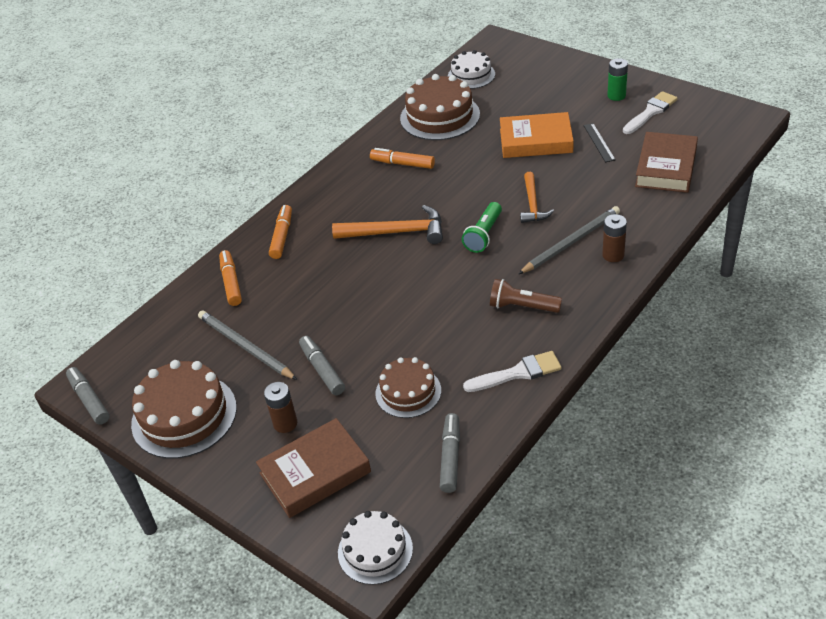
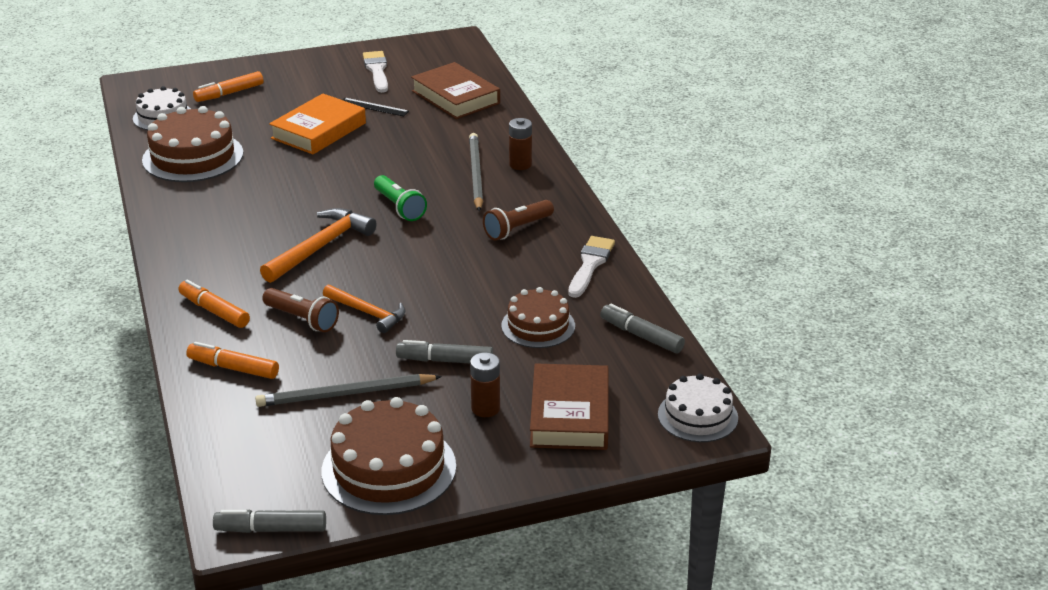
camera: 60 degrees left, 10 degrees down
orange marker [370,148,435,169] -> orange marker moved to [193,71,264,102]
orange hammer [520,172,554,223] -> orange hammer moved to [323,285,405,333]
green battery [607,58,628,101] -> none
none -> brown flashlight [262,288,339,332]

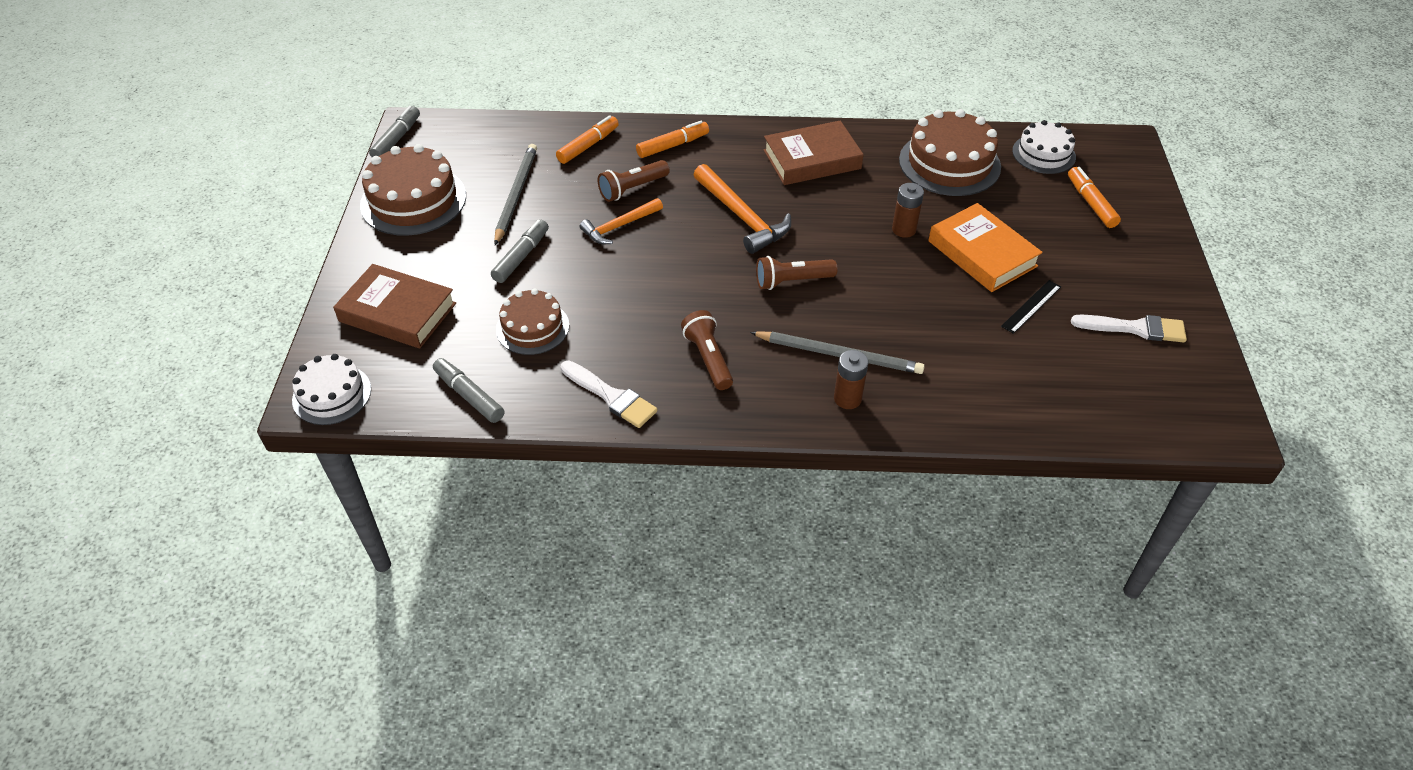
camera: 110 degrees right, 15 degrees up
green flashlight [374,175,427,221] -> brown flashlight [756,256,837,290]
brown book [411,62,500,119] -> brown book moved to [764,121,864,185]
brown battery [470,353,500,417] -> brown battery moved to [892,183,924,238]
grey marker [600,304,685,353] -> grey marker turned 105 degrees counterclockwise [433,358,504,423]

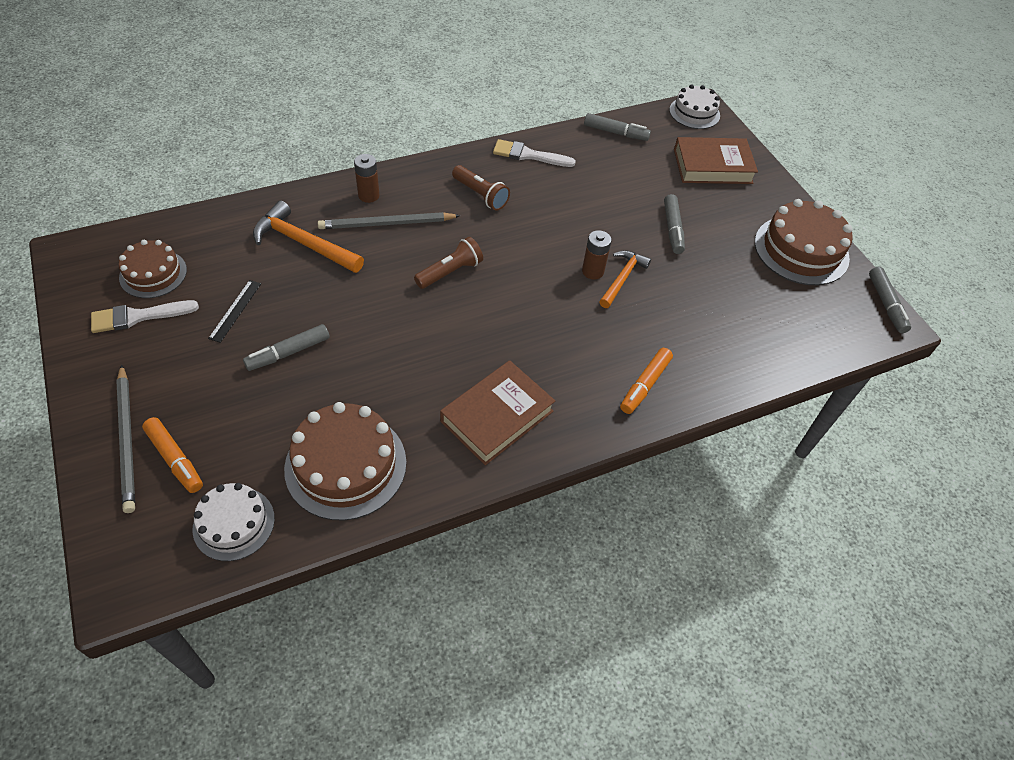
camera: 150 degrees right, 5 degrees up
grey pencil [494,144,537,245] -> grey pencil moved to [116,364,135,513]
brown cake [496,289,569,355] -> brown cake moved to [119,240,187,298]
orange marker [556,115,619,164] -> none
brown flashlight [598,160,670,202] -> none
orange hammer [694,164,791,254] -> orange hammer moved to [253,201,364,273]
brown battery [892,183,924,238] -> brown battery moved to [582,230,612,280]
orange book [928,203,1043,292] -> grey marker [243,324,330,371]

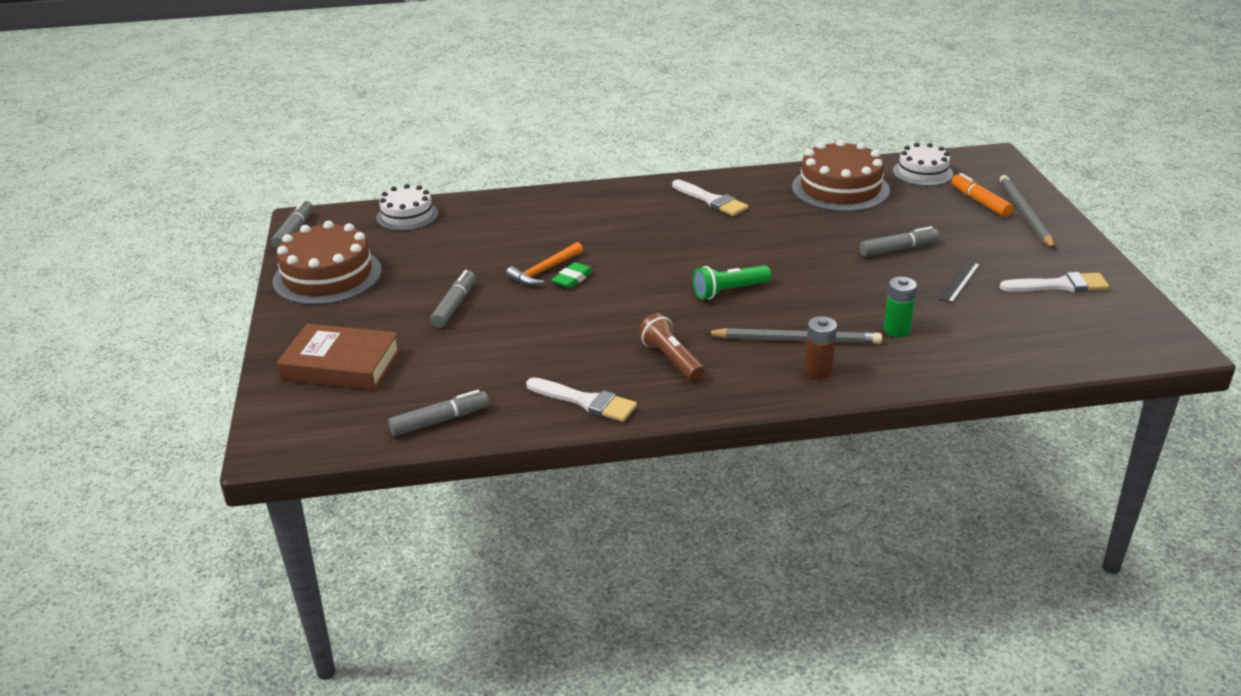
camera: 160 degrees left, 20 degrees down
brown cake [119,240,187,298] -> none
orange hammer [253,201,364,273] -> green battery [884,277,917,337]
brown flashlight [414,237,483,289] -> green flashlight [693,265,771,299]
brown book [440,360,555,465] -> white brush [672,180,748,216]
brown battery [582,230,612,280] -> green eraser [552,262,593,289]
grey marker [584,113,651,141] -> grey marker turned 120 degrees clockwise [388,390,489,436]
orange marker [620,348,673,414] -> none
white cake [669,85,720,129] -> white cake moved to [376,184,438,231]

